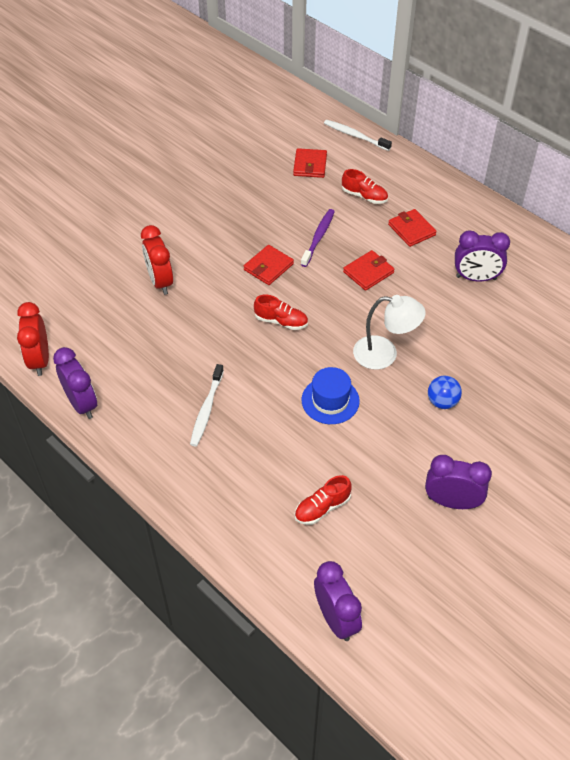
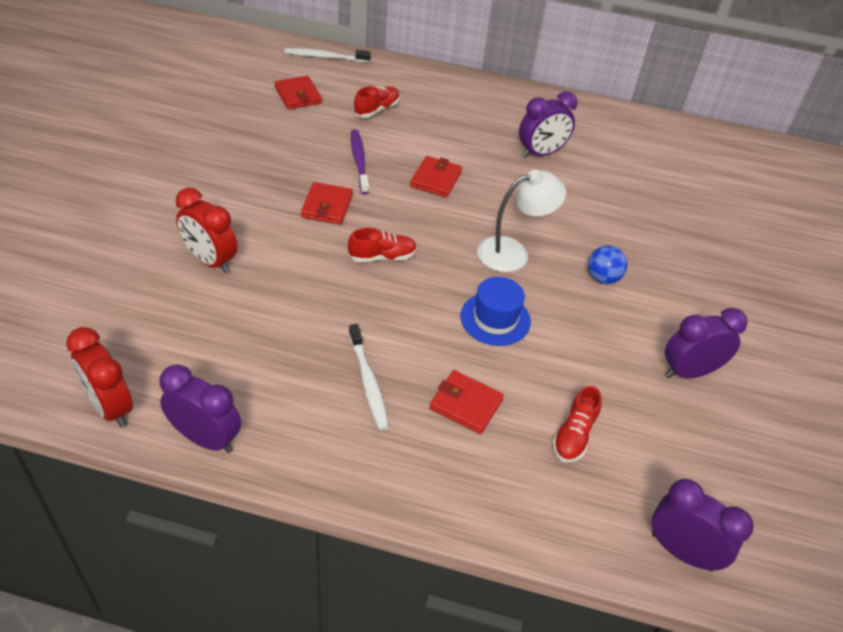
camera: 35 degrees left, 5 degrees down
red shoe [342,169,388,204] -> red shoe turned 45 degrees counterclockwise [354,86,400,118]
red wallet [388,209,437,247] -> red wallet moved to [430,370,504,434]

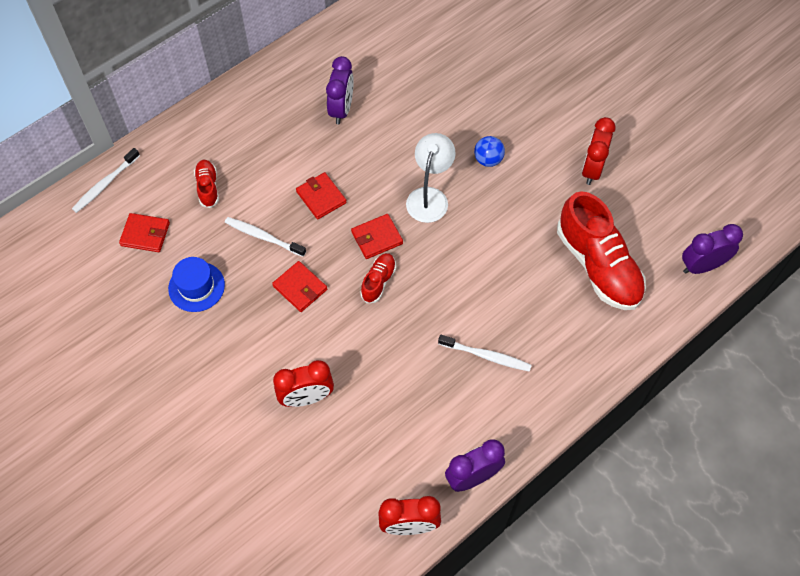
camera: 50 degrees left, 15 degrees up
purple toothbrush [351,129,369,194] -> white toothbrush [225,217,306,257]
red wallet [430,370,504,434] -> red wallet moved to [351,214,403,259]
blue hat [460,277,531,346] -> blue hat moved to [168,257,225,312]
red shoe [552,386,602,463] -> red shoe [557,191,646,310], size x2.15
purple clock [665,308,748,378] -> red clock [582,117,616,185]

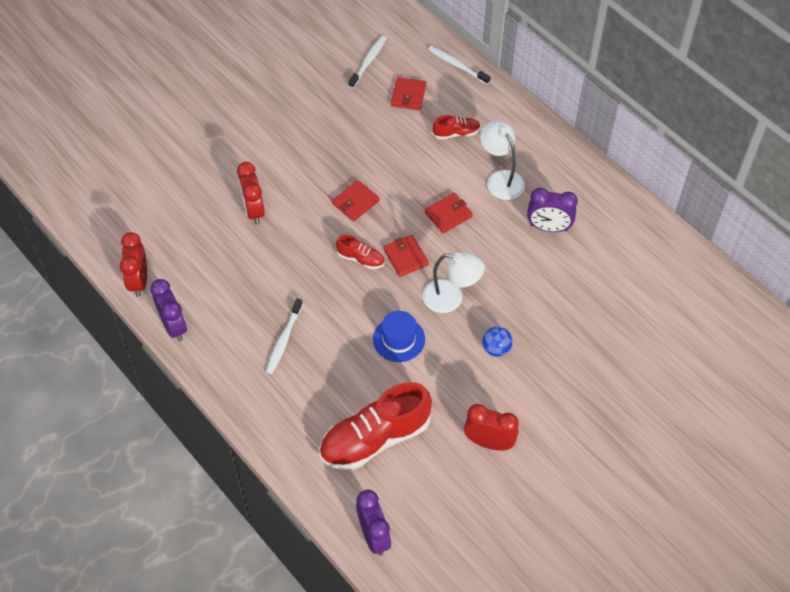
camera: 90 degrees right, 5 degrees down
blue hat [168,257,225,312] -> blue hat moved to [373,311,425,362]
white toothbrush [225,217,306,257] -> white toothbrush moved to [349,36,387,88]
none -> white lamp [480,121,525,200]

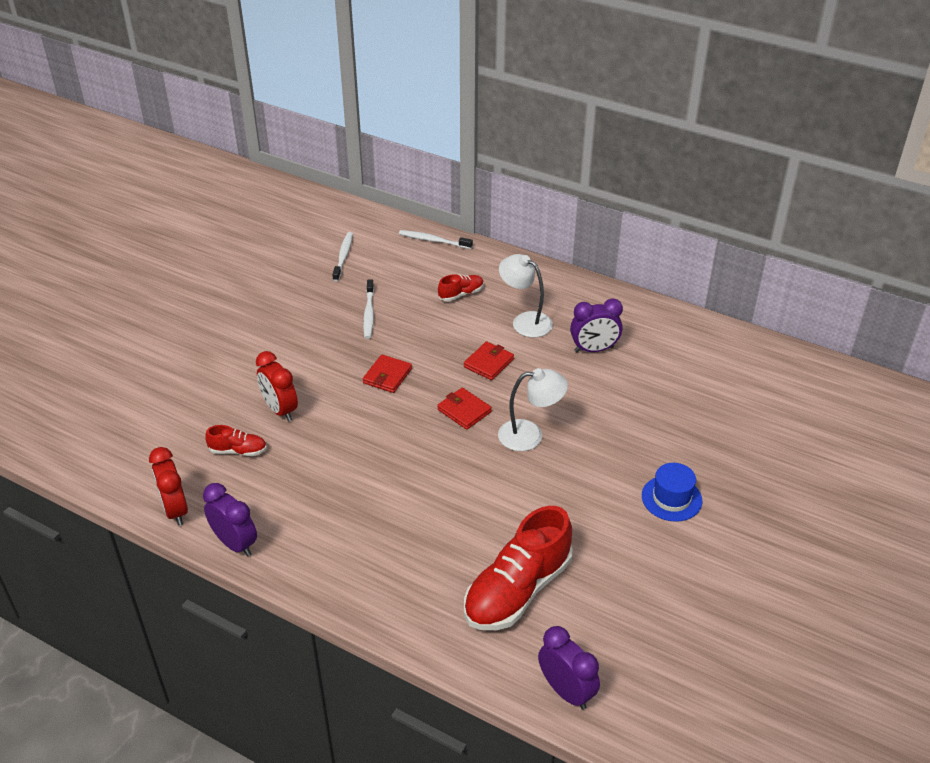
camera: 20 degrees left, 15 degrees down
white toothbrush [266,298,303,374] -> white toothbrush moved to [363,279,374,339]
red shoe [336,235,385,269] -> red shoe moved to [205,425,267,456]
blue hat [373,311,425,362] -> blue hat moved to [642,463,702,522]
red wallet [391,77,426,110] -> none
red clock [464,404,519,451] -> none
blue ball [482,326,513,357] -> none

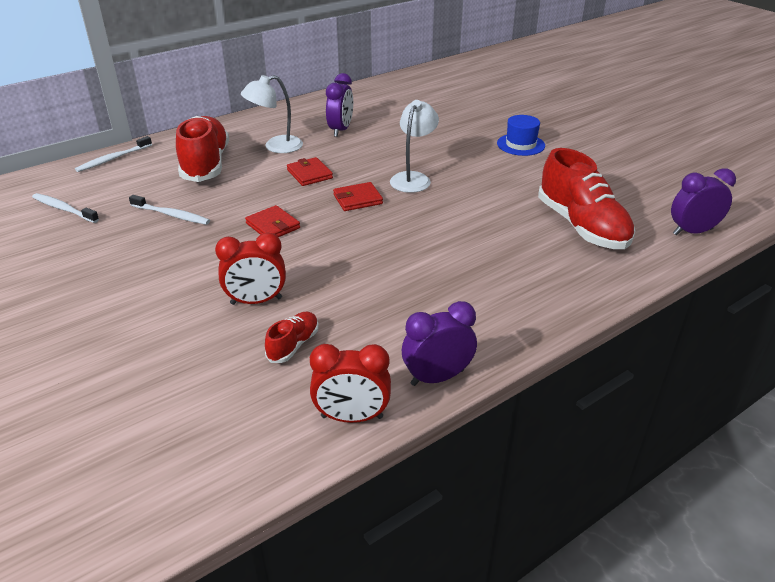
camera: 65 degrees left, 5 degrees down
red shoe [438,274,484,301] -> red shoe [176,116,229,182], size x2.15

